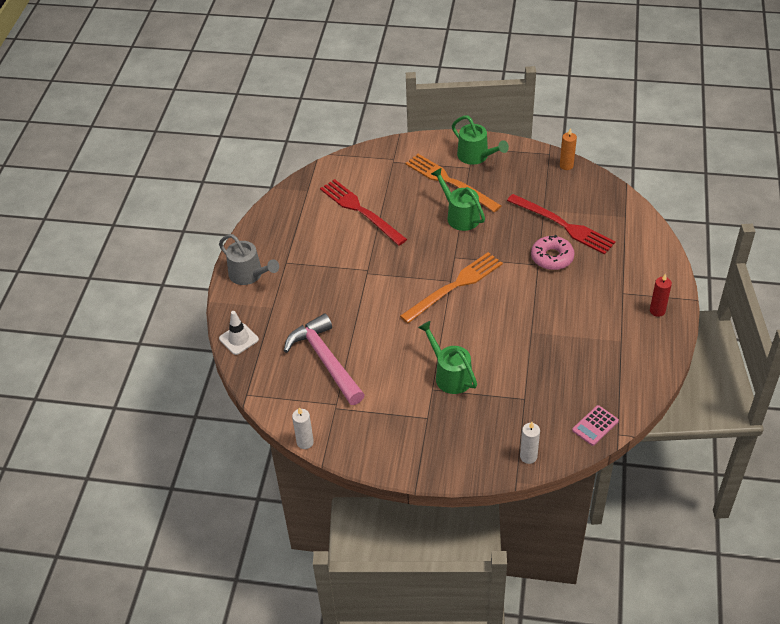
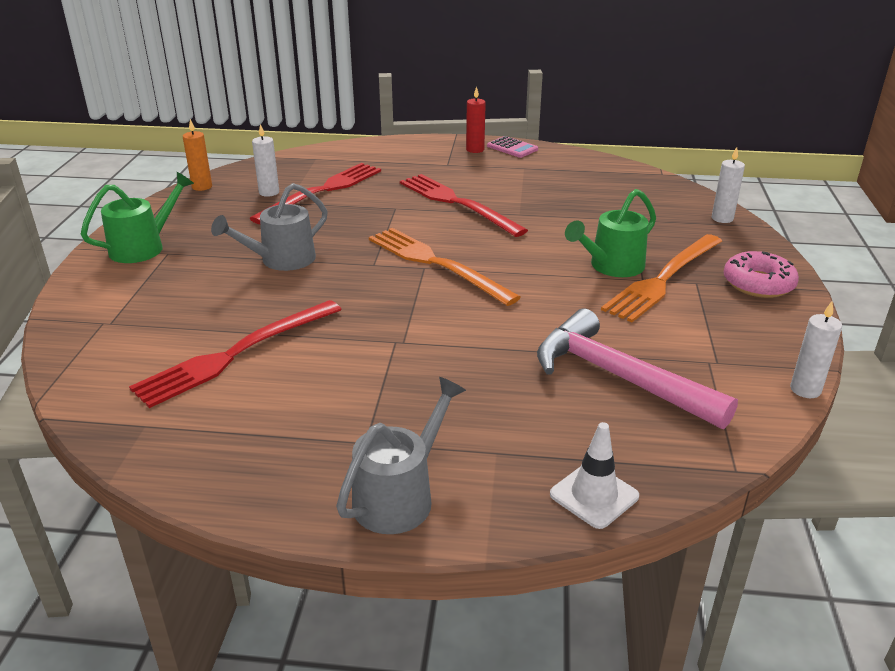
camera: 95 degrees left, 15 degrees down
pink hammer [284,314,365,405] -> pink hammer turned 75 degrees clockwise [537,309,738,429]
orange fork [405,154,501,212] -> orange fork moved to [601,234,722,322]
green watering can [431,168,485,231] -> grey watering can [211,183,328,271]
pink donut [531,235,575,270] -> pink donut moved to [724,251,799,298]
pink calculator [572,405,619,446] -> pink calculator moved to [487,136,538,158]
none -> white candle [252,124,279,197]
none -> red fork [400,174,528,237]

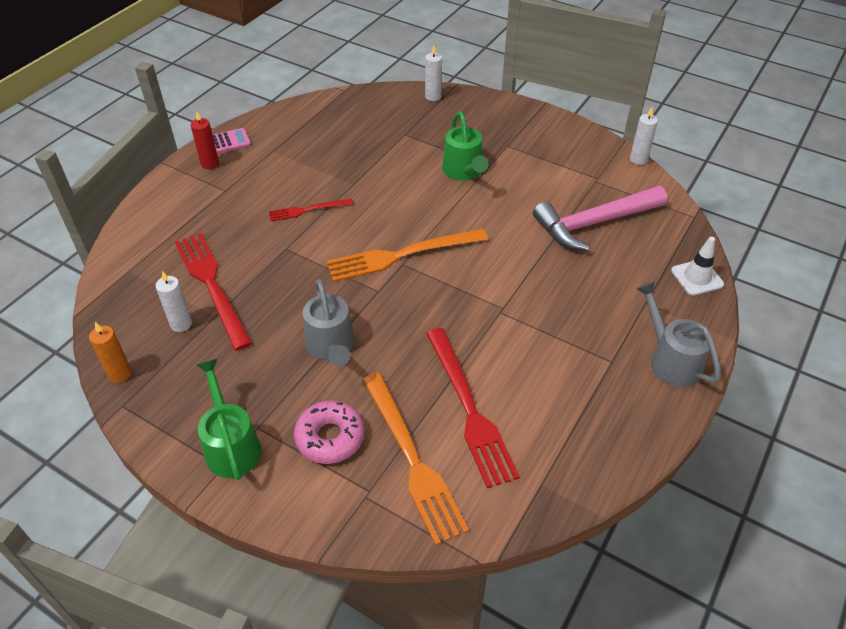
camera: 65 degrees left, 15 degrees up
red fork [400,174,528,237] -> red fork [269,199,353,221], size x0.54
orange fork [601,234,722,322] -> orange fork moved to [363,373,469,545]
pink donut [724,251,799,298] -> pink donut moved to [294,400,365,464]

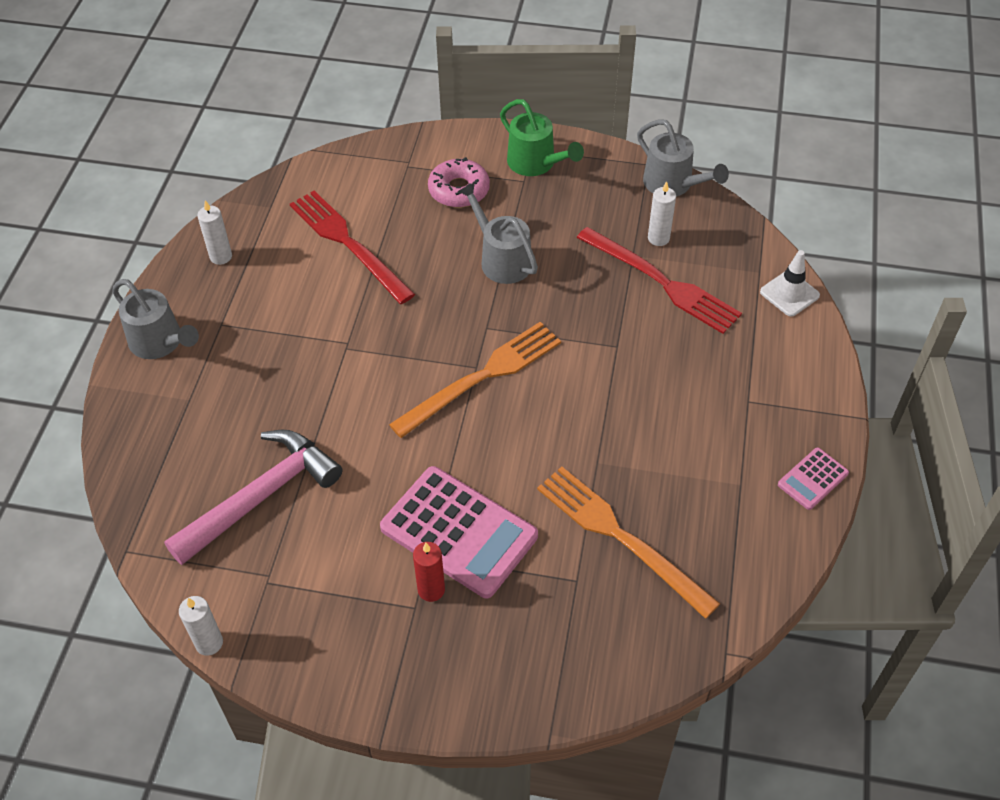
camera: 160 degrees right, 5 degrees up
orange candle [89,322,132,383] -> grey watering can [637,119,729,197]
red candle [191,111,219,169] -> red candle moved to [413,542,445,602]
red fork [269,199,353,221] -> none
orange fork [363,373,469,545] -> orange fork moved to [537,467,721,619]
white candle [425,45,442,101] -> white candle moved to [197,200,232,265]
green watering can [442,112,488,181] -> pink calculator [380,466,538,598]
white traffic cone [671,237,724,296] -> white traffic cone moved to [760,250,820,316]

